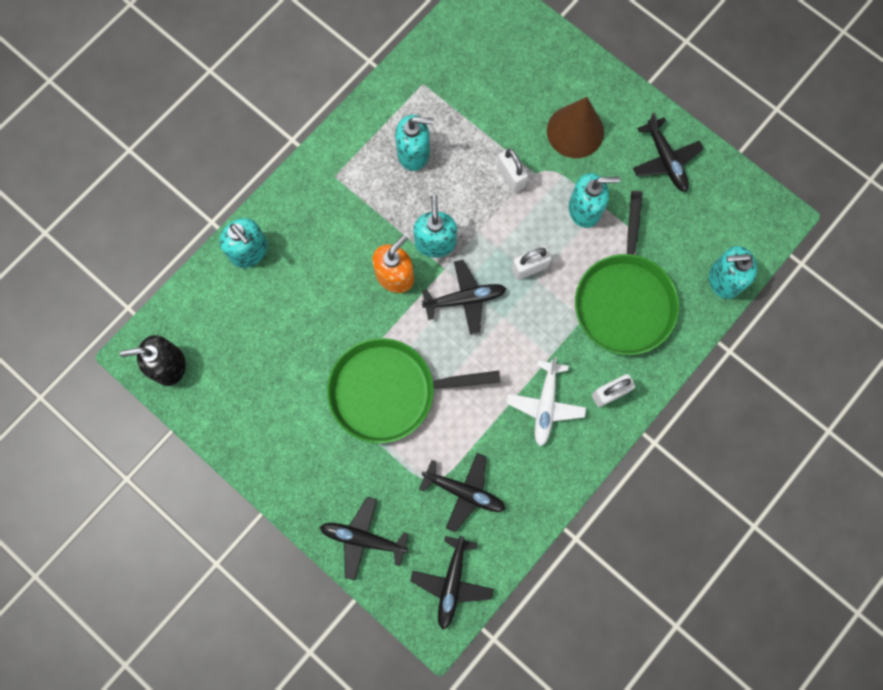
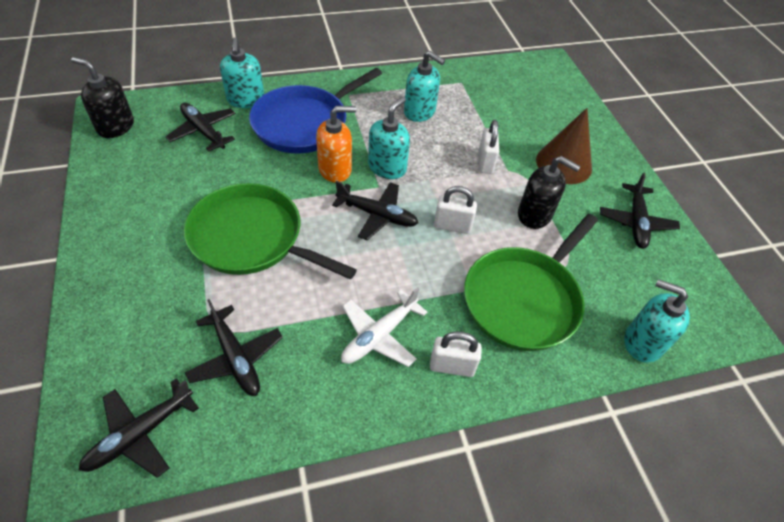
camera: 30 degrees right, 25 degrees down
black plane [320,497,409,580] -> black plane moved to [165,102,236,152]
turquoise soap dispenser [569,173,620,228] -> black soap dispenser [518,156,581,229]
none -> blue pan [249,68,382,154]

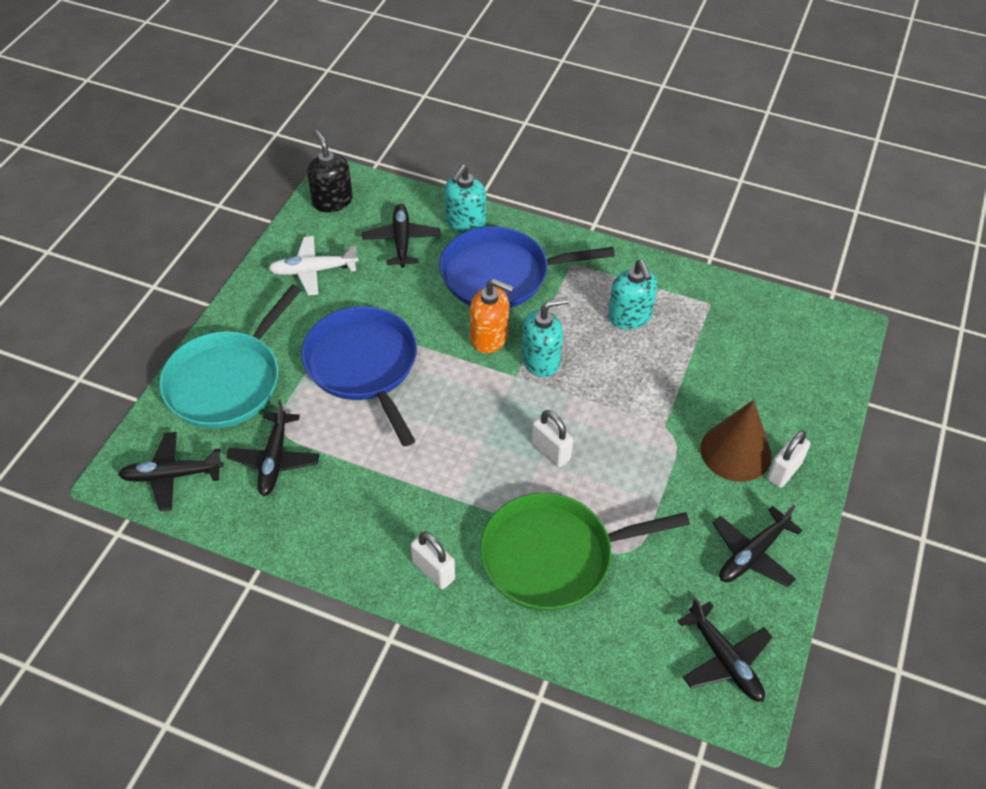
camera: 40 degrees right, 0 degrees up
green pan [184,183,357,280] -> blue pan [301,306,417,447]
black plane [332,181,418,240] -> black plane moved to [677,597,772,702]
white plane [341,287,427,367] -> white plane moved to [268,236,358,295]
white padlock [478,120,499,174] -> white padlock moved to [767,430,811,488]
black soap dispenser [518,156,581,229] -> none
turquoise soap dispenser [624,279,690,363] -> none
none -> turquoise pan [159,284,301,428]

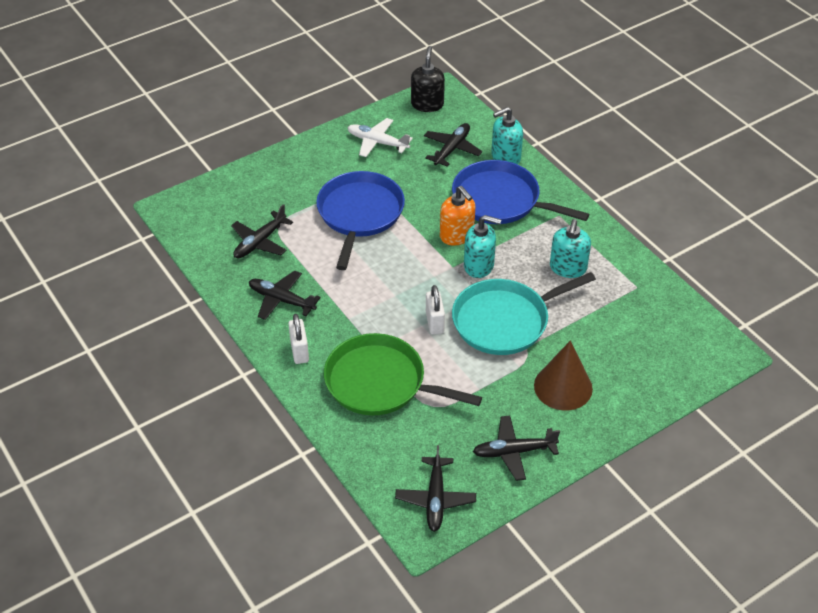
camera: 35 degrees right, 5 degrees down
black plane [118,432,224,511] -> black plane moved to [249,270,321,320]
turquoise pan [159,284,301,428] -> turquoise pan moved to [452,272,596,355]
white padlock [767,430,811,488] -> none

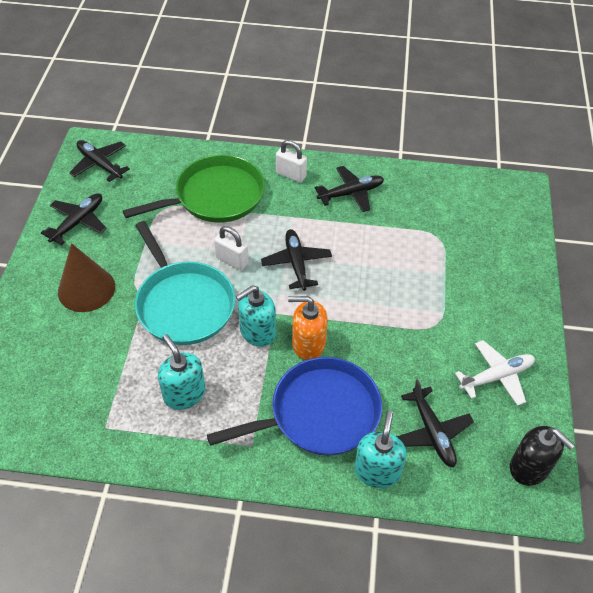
camera: 130 degrees right, 5 degrees up
black plane [231,204,293,258] -> black plane moved to [261,229,332,291]
blue pan [316,171,405,270] -> none
turquoise pan [452,272,596,355] -> turquoise pan turned 135 degrees clockwise [135,221,235,345]

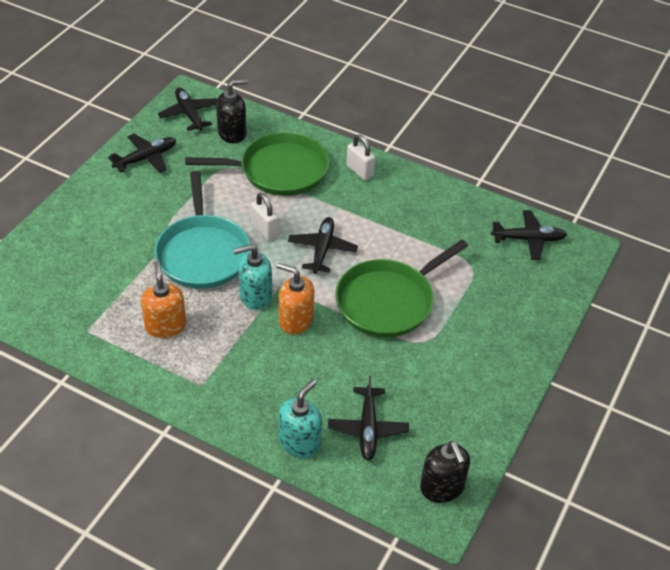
camera: 20 degrees right, 5 degrees down
brown cone [58,243,115,312] -> none
turquoise soap dispenser [158,334,206,410] -> orange soap dispenser [141,261,186,338]
blue pan [207,357,382,456] -> none
black plane [315,166,384,212] -> black plane moved to [491,210,567,260]
white plane [455,340,535,406] -> none
none -> black soap dispenser [216,79,248,143]
none -> green pan [335,240,468,338]

